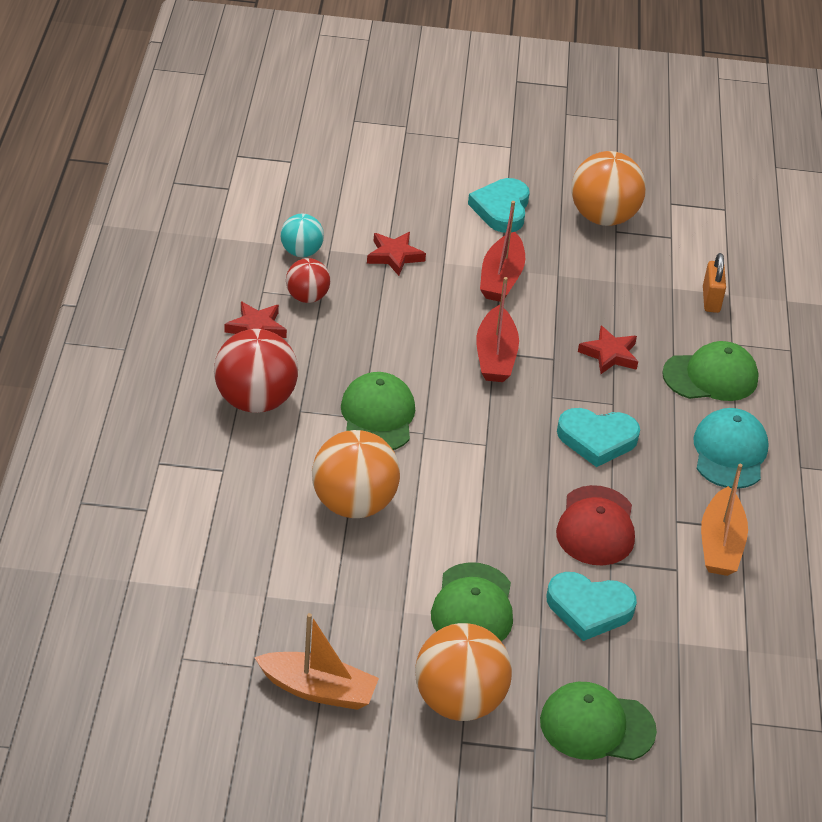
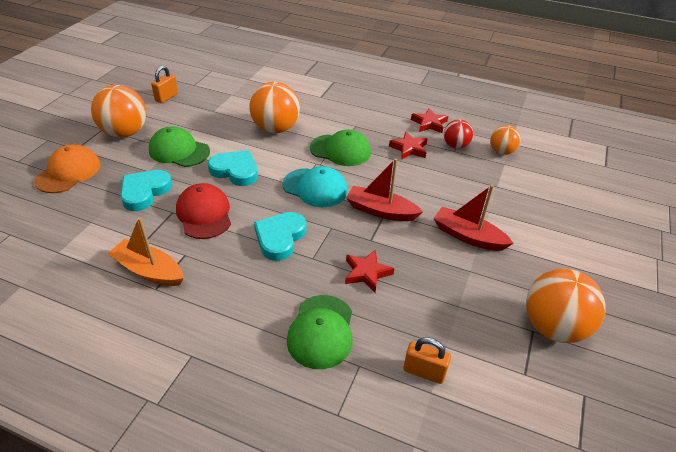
camera: 110 degrees right, 0 degrees up
red ball [214,329,298,413] -> none
orange boat [254,613,379,710] -> orange padlock [151,66,178,103]
turquoise ball [280,214,324,257] -> orange ball [490,125,521,155]
red star [367,232,426,276] -> red star moved to [389,132,428,160]
turquoise heart [468,178,530,233] -> turquoise heart moved to [208,150,258,186]
green cap [540,682,657,760] -> orange cap [34,145,101,193]
red cap [556,485,635,566] -> red cap turned 45 degrees clockwise [176,183,231,239]
turquoise cap [693,408,769,489] -> turquoise cap moved to [282,166,348,207]

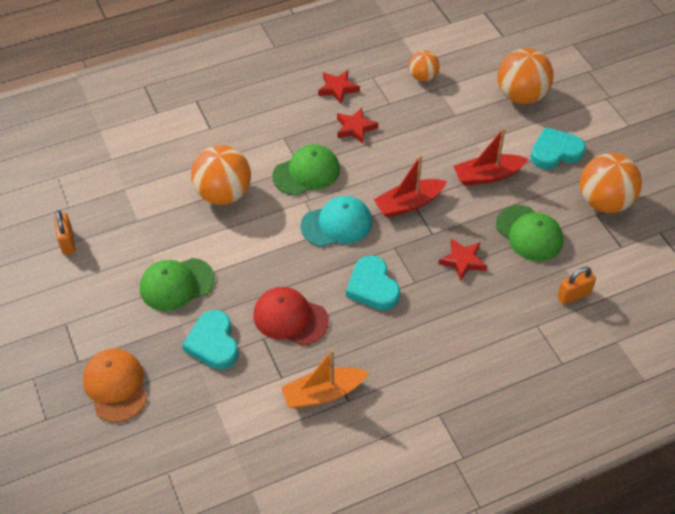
camera: 45 degrees left, 10 degrees up
orange ball [91,85,147,138] -> orange ball moved to [498,48,554,104]
turquoise heart [208,150,258,186] -> turquoise heart moved to [531,127,586,170]
green cap [287,295,352,369] -> green cap moved to [496,205,563,261]
red ball [444,120,473,149] -> none

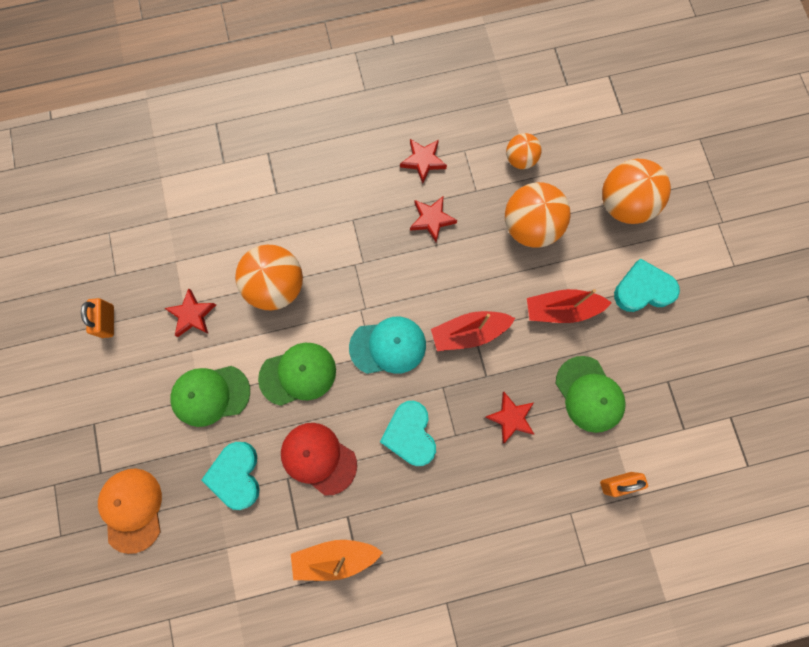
camera: 10 degrees right, 25 degrees up
green cap [272,144,340,195] -> green cap moved to [258,343,336,406]
orange ball [580,153,642,213] -> orange ball moved to [505,182,571,248]
none -> red star [165,288,216,337]

